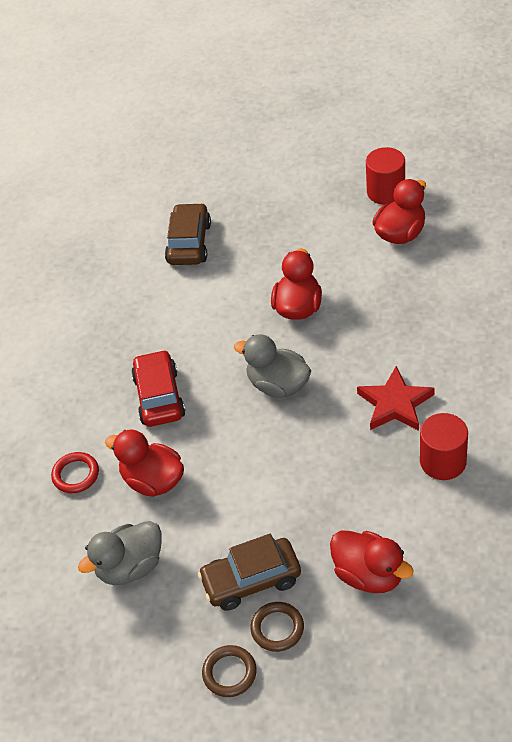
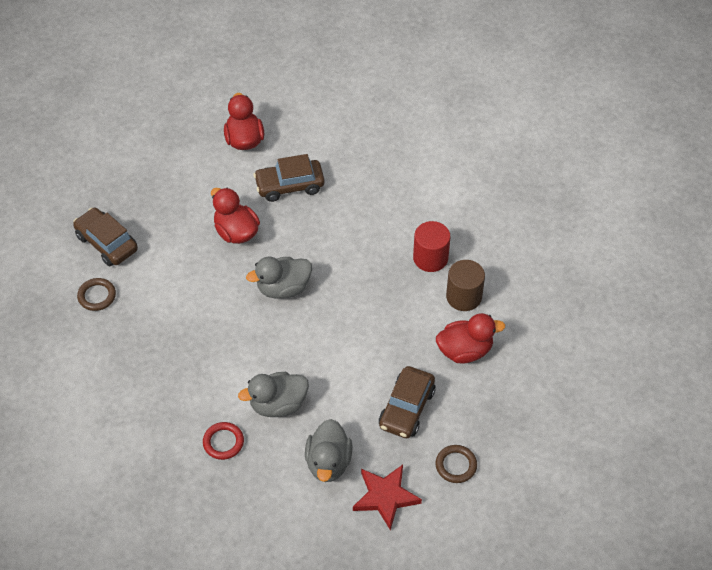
camera: 55 degrees left, 5 degrees up
red duck [105,430,184,497] -> grey duck [238,372,309,417]
red car [131,350,185,427] -> none
brown ring [250,602,304,652] -> brown ring moved to [77,278,116,311]
red star [357,366,435,431] -> red star moved to [353,465,422,530]
red cylinder [366,147,405,205] -> none
none -> brown car [253,154,325,202]
none -> brown cylinder [446,260,485,311]

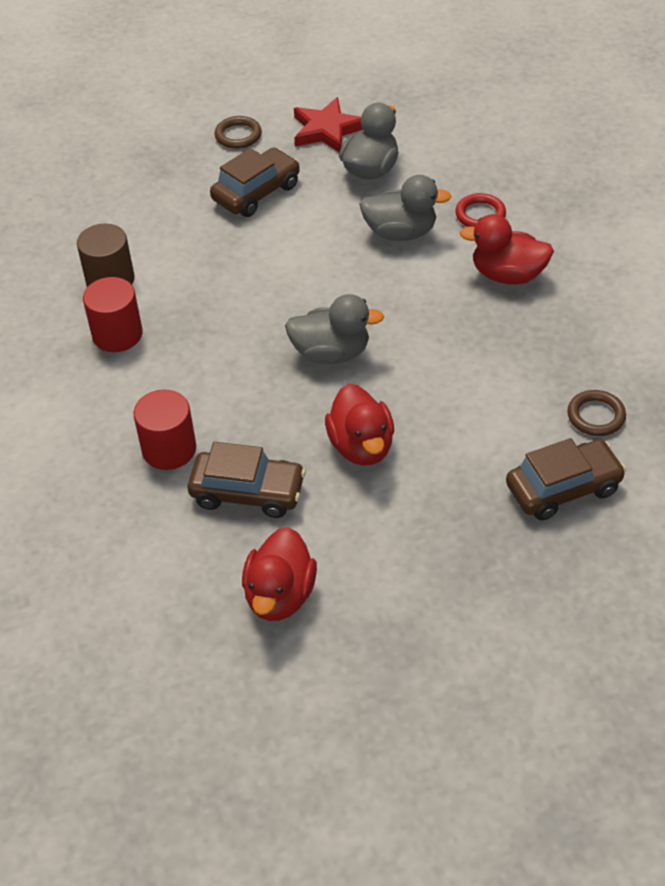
camera: 155 degrees left, 5 degrees down
brown car [73,208,138,266] -> brown car turned 90 degrees counterclockwise [506,438,626,520]
red duck [436,313,505,364] -> red duck moved to [459,214,554,284]
none -> red cylinder [134,390,196,470]

